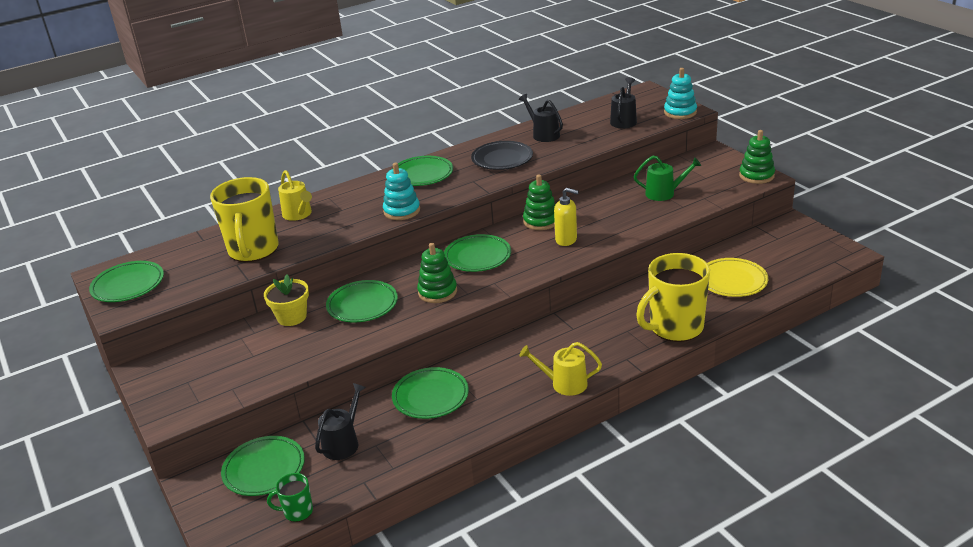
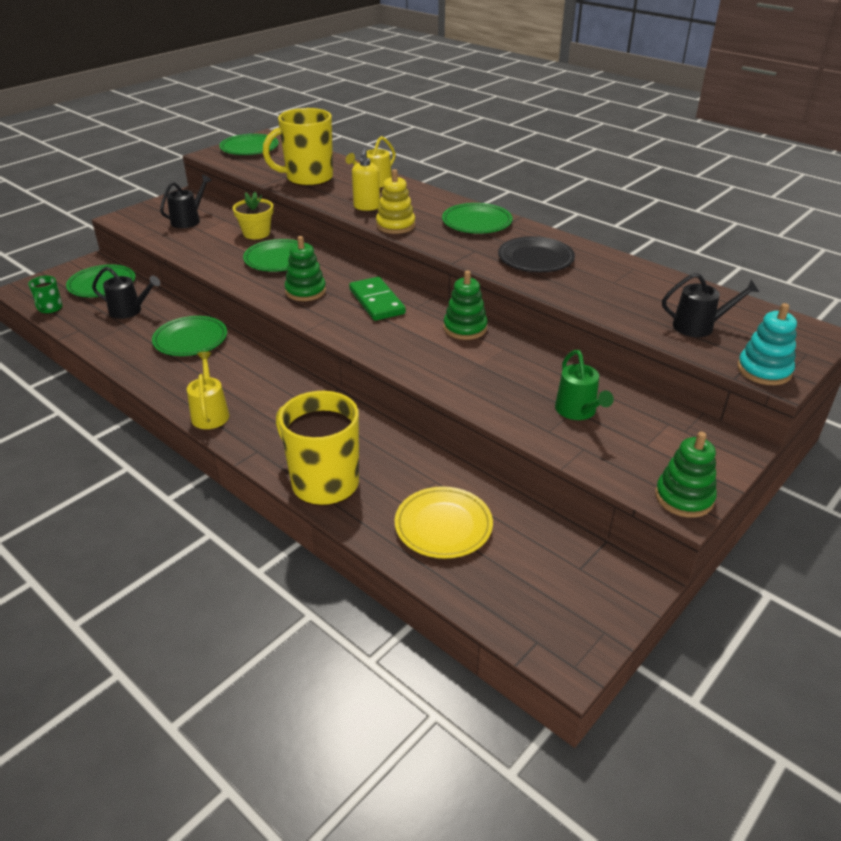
camera: 70 degrees right, 5 degrees up
green mug [267,473,313,522] -> green mug turned 150 degrees counterclockwise [28,276,63,314]
turquoise stacking toy [383,163,420,220] -> yellow stacking toy [376,169,415,234]
green plate [444,234,511,272] -> green domino [349,277,406,321]
black watering can [519,94,563,142] -> black watering can moved to [160,175,212,228]
yellow soap dispenser [554,188,579,246] -> yellow soap dispenser moved to [352,148,380,211]

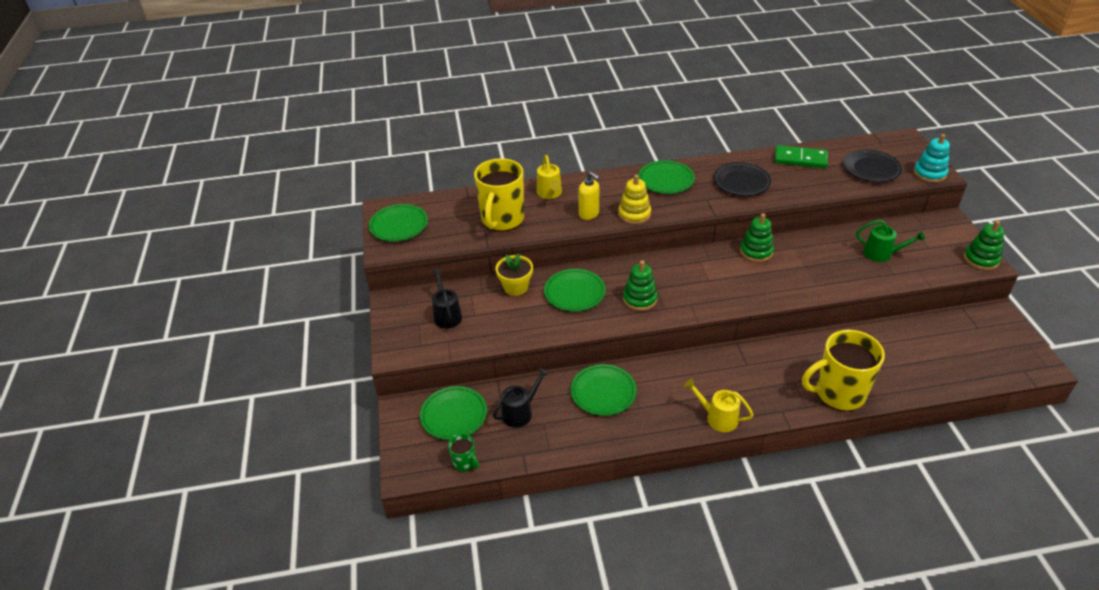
camera: 50 degrees left, 5 degrees up
green domino [349,277,406,321] -> green domino moved to [775,145,828,168]
yellow plate [395,486,493,559] -> none
black watering can [662,273,759,337] -> black plate [843,150,902,182]

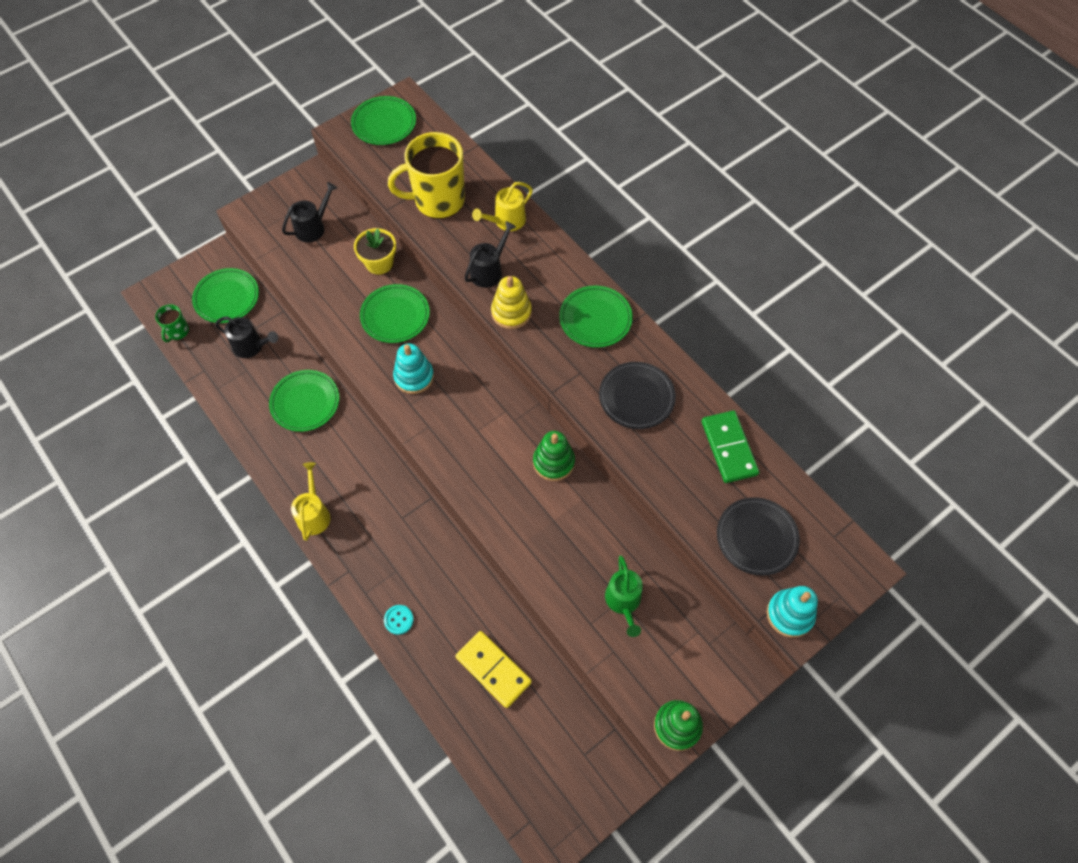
camera: 60 degrees right, 20 degrees up
yellow soap dispenser [578,171,600,220] -> black watering can [464,221,516,288]
green stacking toy [623,260,658,311] -> turquoise stacking toy [393,343,434,394]
yellow mug [802,330,885,411] -> turquoise button [384,605,414,635]
none -> yellow domino [456,631,532,708]

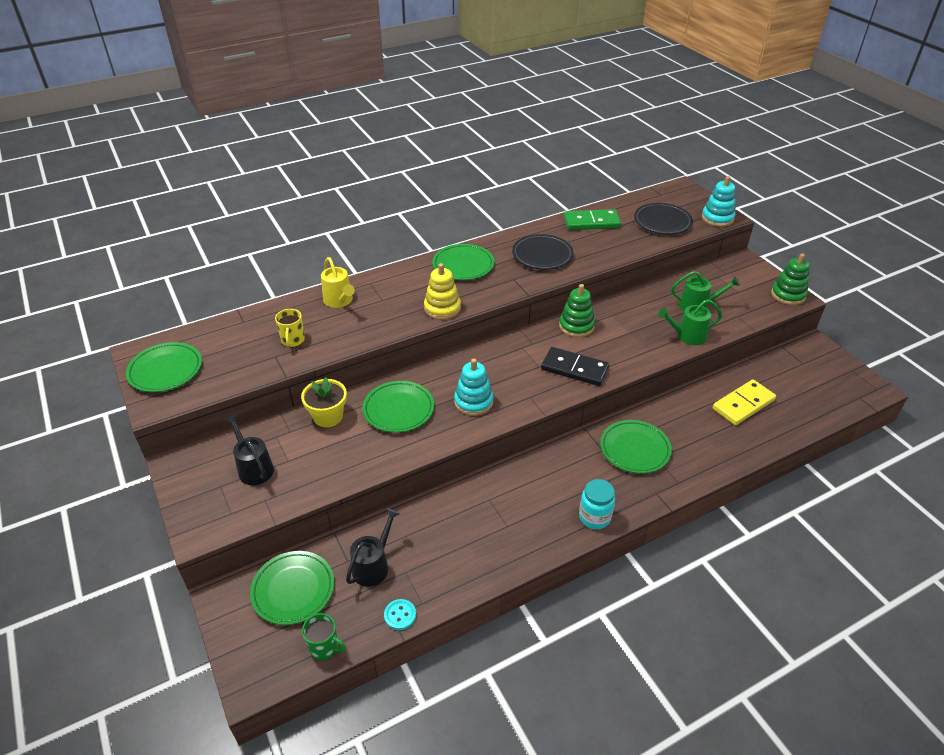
camera: 80 degrees left, 20 degrees down
green plate [269,370,339,432] -> green plate moved to [600,420,672,474]
yellow watering can [291,462,330,541] -> turquoise jar [579,479,615,529]
turquoise button [384,605,414,635] -> turquoise button moved to [384,599,416,630]
yellow mug [388,132,465,219] -> yellow mug [275,309,305,347], size x0.45
black watering can [464,221,516,288] -> none
none -> black domino [541,347,609,386]
none -> green watering can [658,299,722,345]

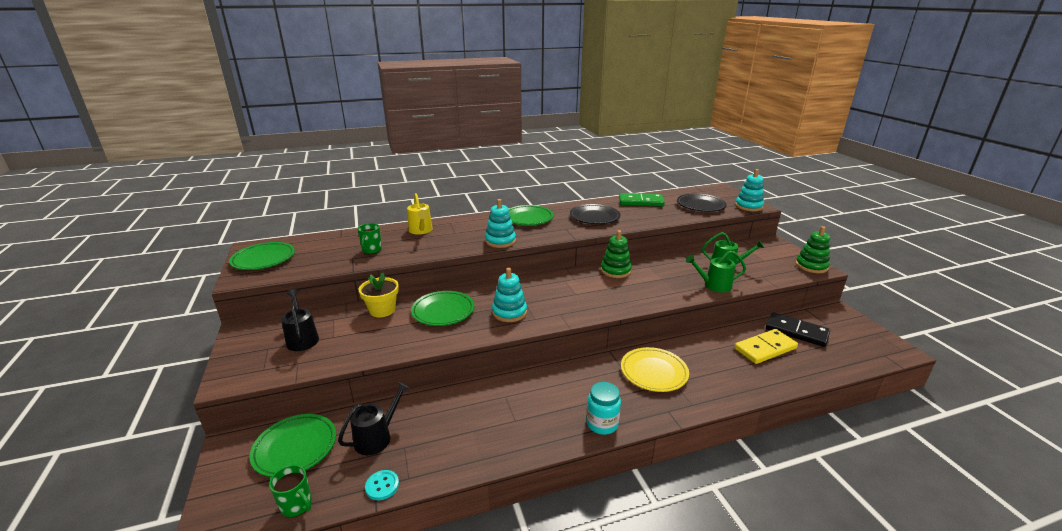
camera: 10 degrees right, 15 degrees down
yellow mug [275,309,305,347] -> green mug [357,223,382,254]
yellow stacking toy [424,263,461,320] -> turquoise stacking toy [485,199,516,248]
black domino [541,347,609,386] -> black domino moved to [766,312,830,347]
green plate [600,420,672,474] -> yellow plate [621,347,689,392]

